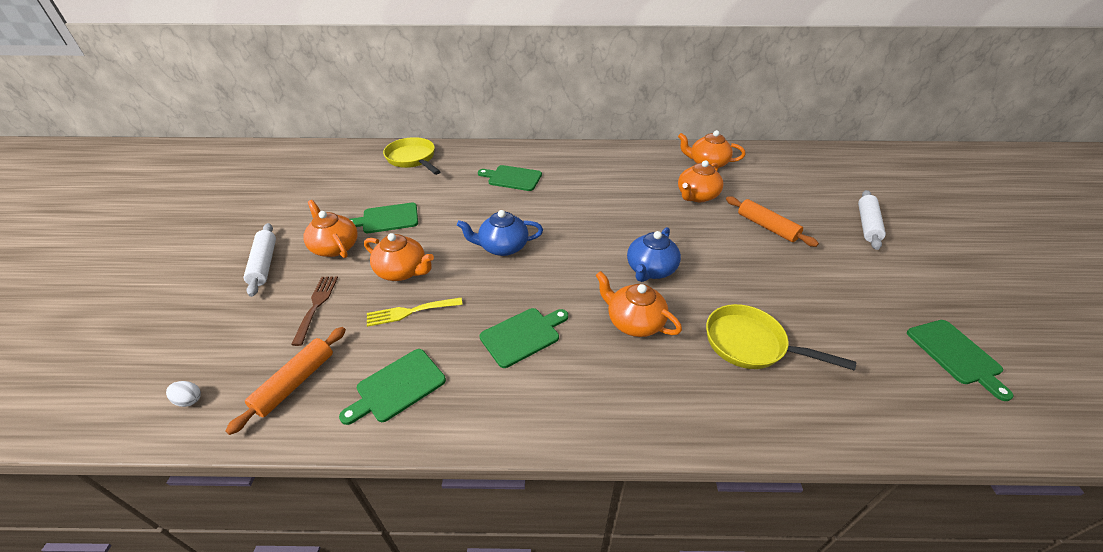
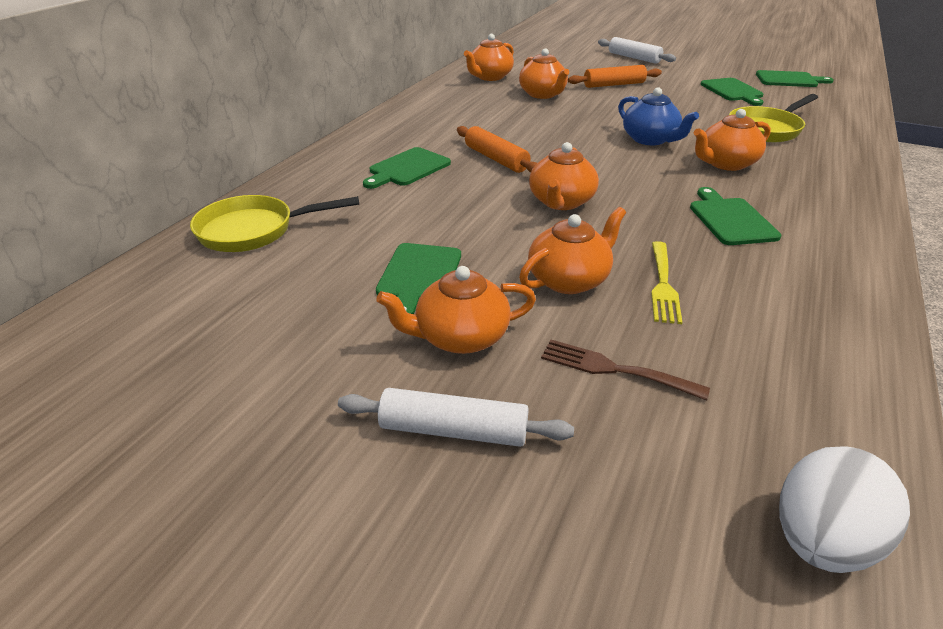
camera: 65 degrees left, 5 degrees down
white egg [166,381,201,407] -> white egg [779,446,910,573], size x2.26
orange rolling pin [225,327,346,435] -> orange rolling pin moved to [457,126,537,173]
green cutting board [339,349,446,425] -> green cutting board moved to [700,78,763,106]
blue teapot [457,210,543,256] -> orange teapot [529,142,599,210]

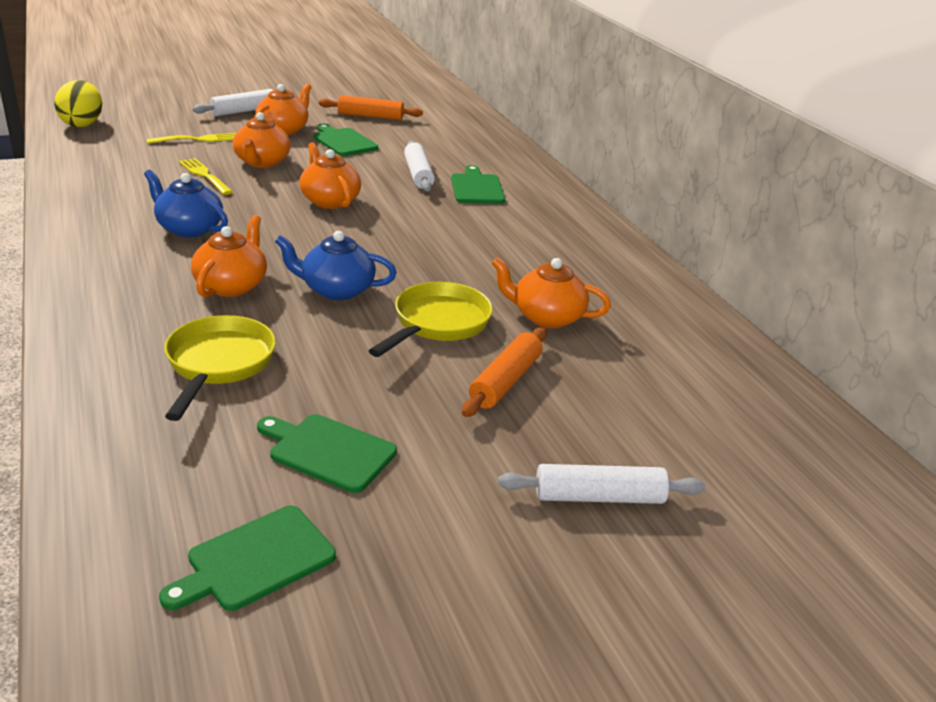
camera: 130 degrees right, 5 degrees down
yellow pan [190,195,359,252] -> yellow pan moved to [369,282,493,357]
orange rolling pin [457,126,537,173] -> orange rolling pin moved to [319,95,423,120]
orange teapot [464,34,514,81] -> none
brown fork [541,340,710,401] -> yellow fork [146,133,236,144]
green cutting board [690,187,781,245] -> blue teapot [144,170,228,238]
white egg [779,446,910,573] -> yellow egg [54,80,102,127]
none -> white rolling pin [404,141,435,192]

